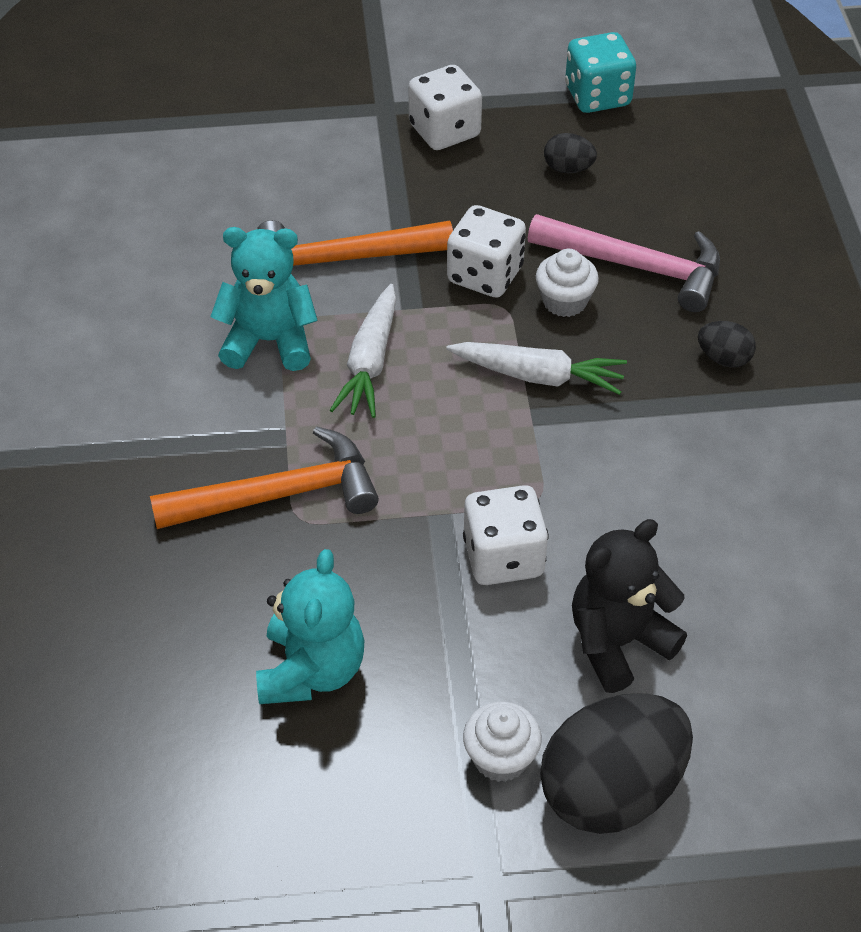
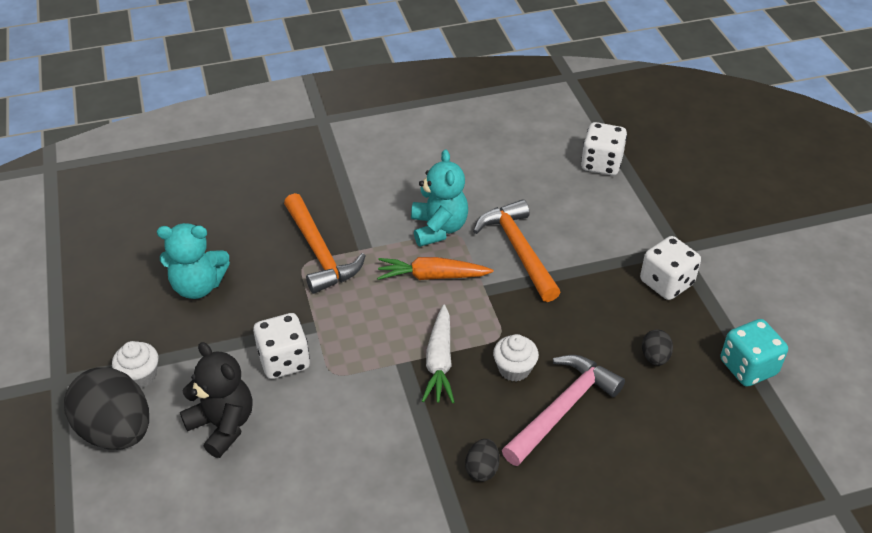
camera: 80 degrees right, 5 degrees down
white carrot [330,284,396,418] -> orange carrot [377,257,493,280]
white dice [447,205,526,298] -> white dice moved to [581,122,627,176]
pink hammer [528,214,720,312] -> pink hammer turned 150 degrees counterclockwise [502,355,625,466]

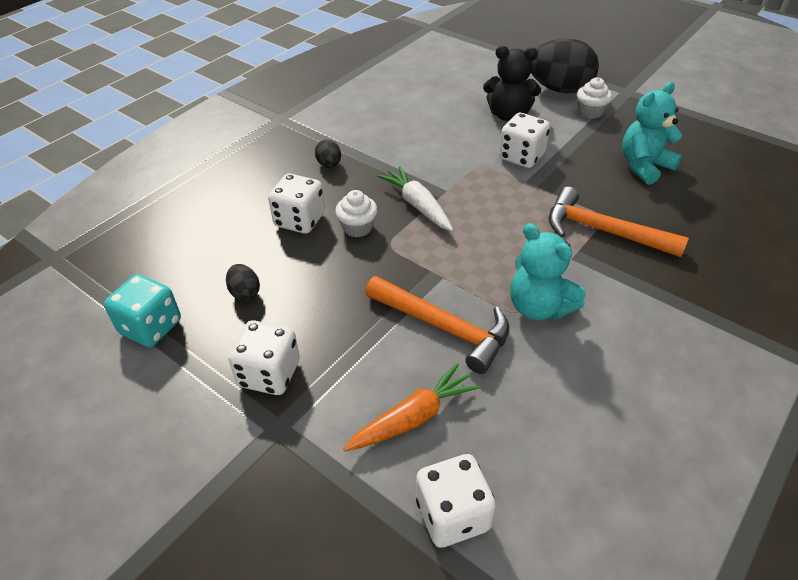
camera: 145 degrees right, 0 degrees up
orange carrot [377,257,493,280] -> orange carrot moved to [343,363,480,451]
pink hammer [502,355,625,466] -> white dice [268,174,325,234]

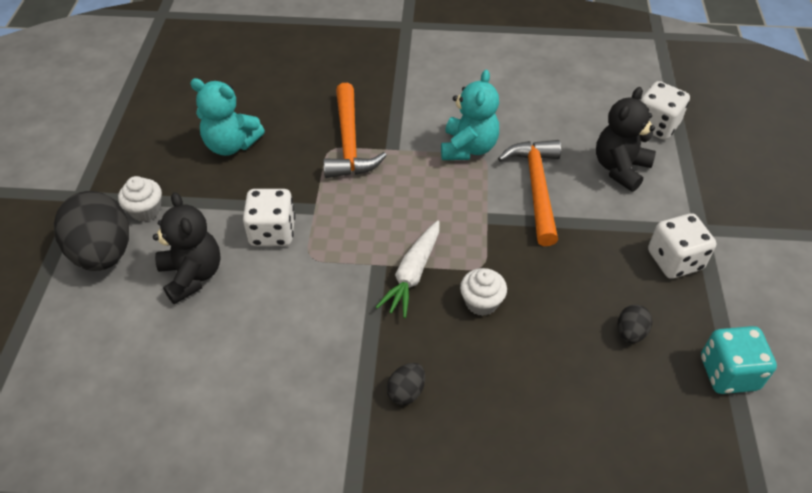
camera: 125 degrees left, 5 degrees up
white dice [268,174,325,234] -> none
orange carrot [343,363,480,451] -> black teddy bear [596,87,656,192]

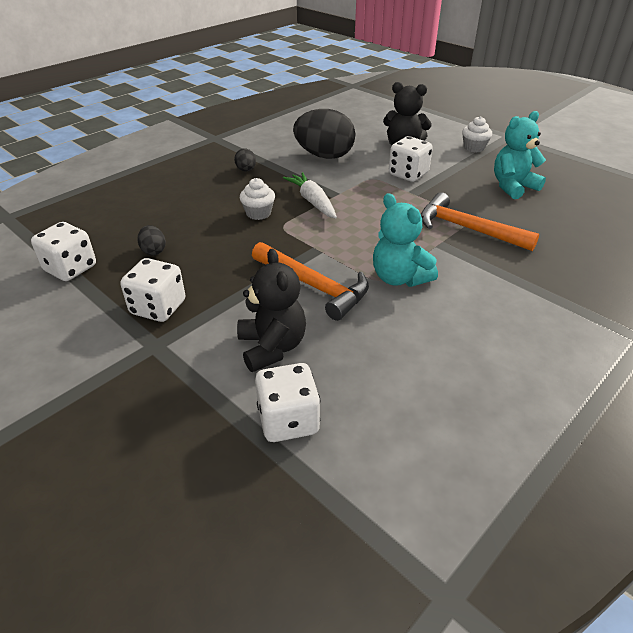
camera: 130 degrees right, 10 degrees down
black egg [54,191,129,271] -> black egg moved to [293,109,355,159]
turquoise dice [701,326,777,394] -> white dice [31,222,96,281]

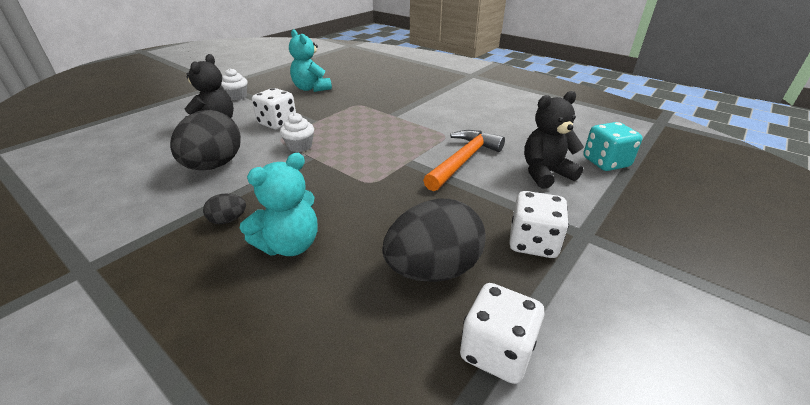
camera: 95 degrees left, 5 degrees down
black egg [138,225,166,255] -> black egg [382,198,486,282], size x2.26
white cupcake [240,178,275,220] -> white cupcake moved to [280,113,314,152]
white dice [255,363,321,442] -> turquoise dice [583,122,643,171]
white carrot [283,172,337,219] -> none
turquoise teddy bear [373,193,438,287] -> turquoise teddy bear moved to [240,153,318,256]
orange hammer [421,192,539,251] -> none

